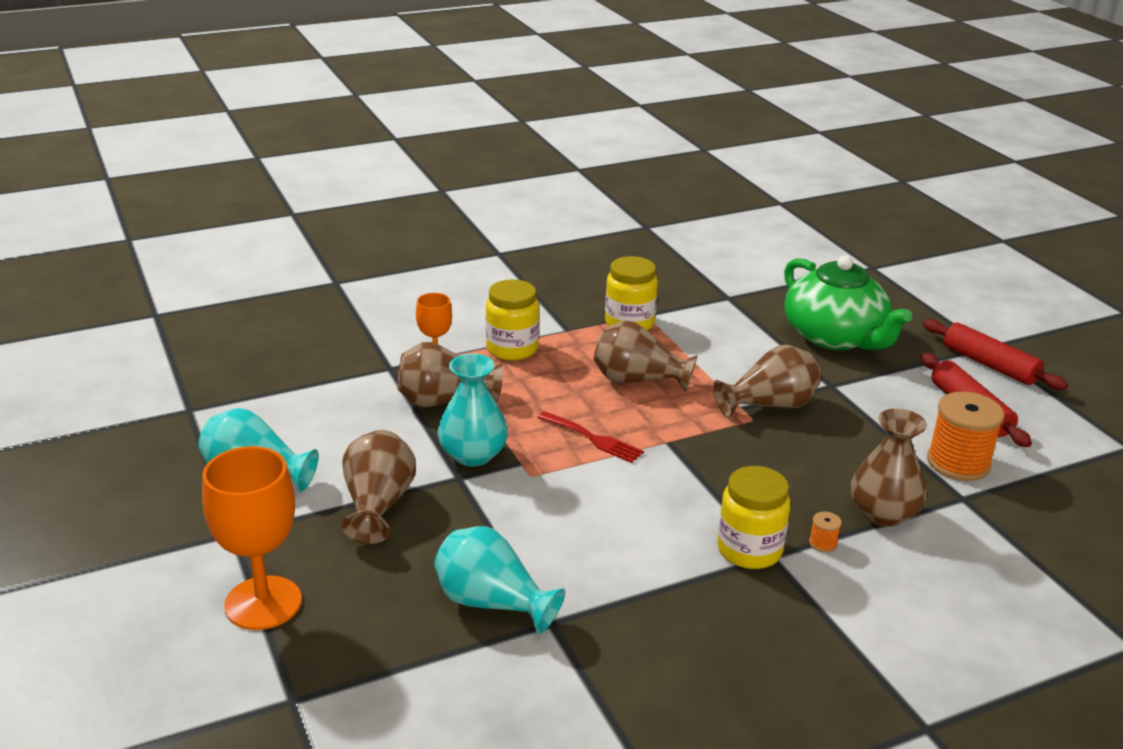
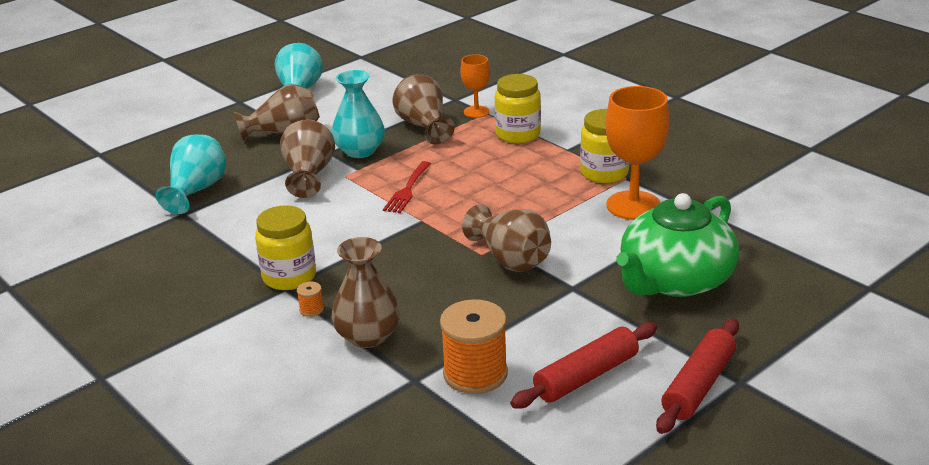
camera: 75 degrees right, 0 degrees up
orange goblet [202,446,302,630] -> orange goblet moved to [606,86,670,220]
brown vase [594,321,698,393] -> brown vase moved to [280,120,335,198]

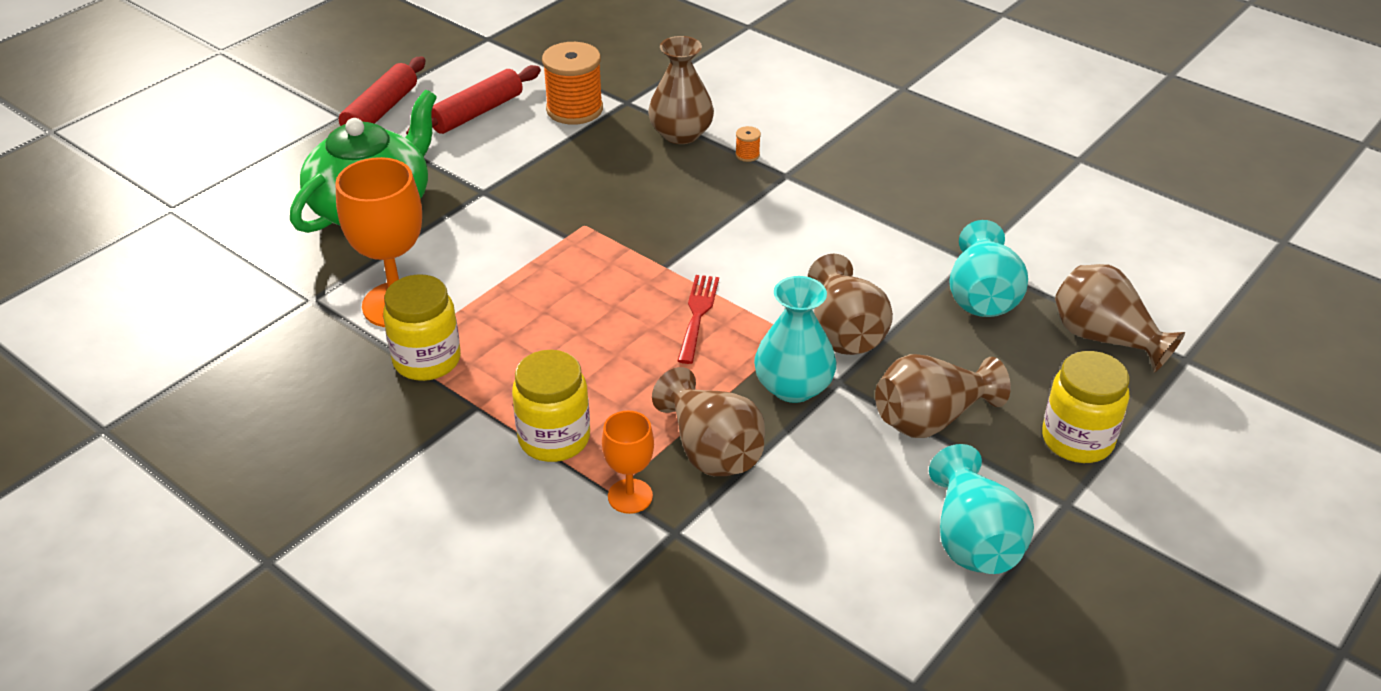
camera: 170 degrees right, 10 degrees up
yellow jar [255,205,316,290] -> yellow jar moved to [1042,351,1130,463]
brown vase [462,204,551,272] -> brown vase moved to [1055,264,1185,372]

